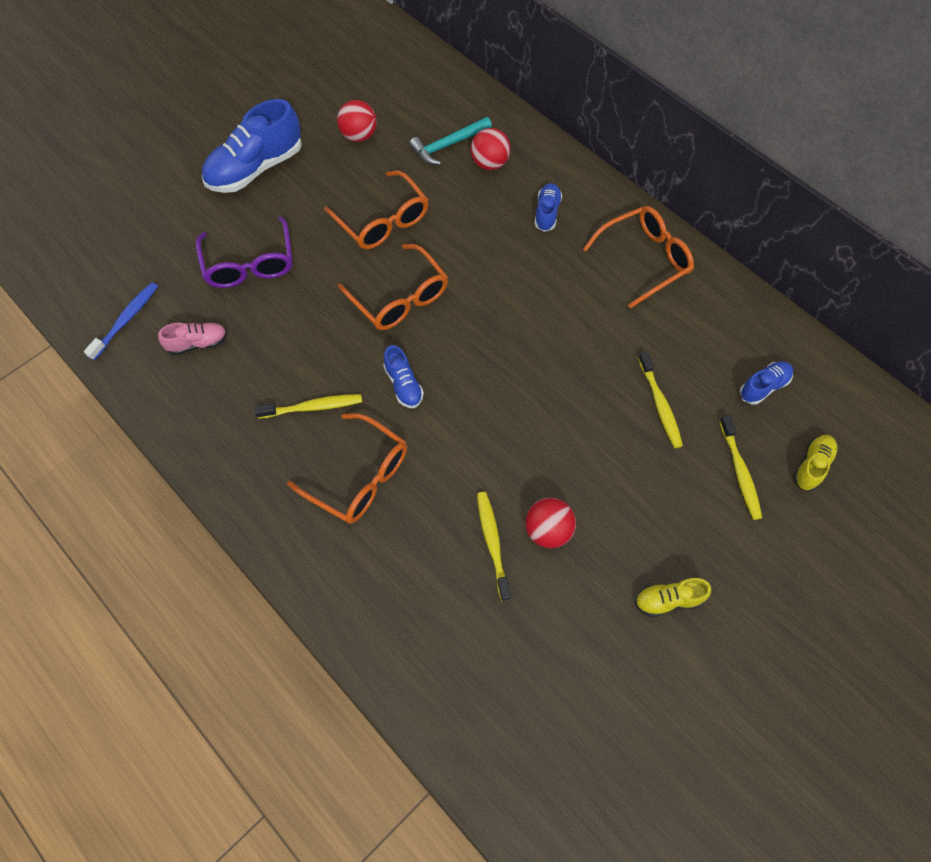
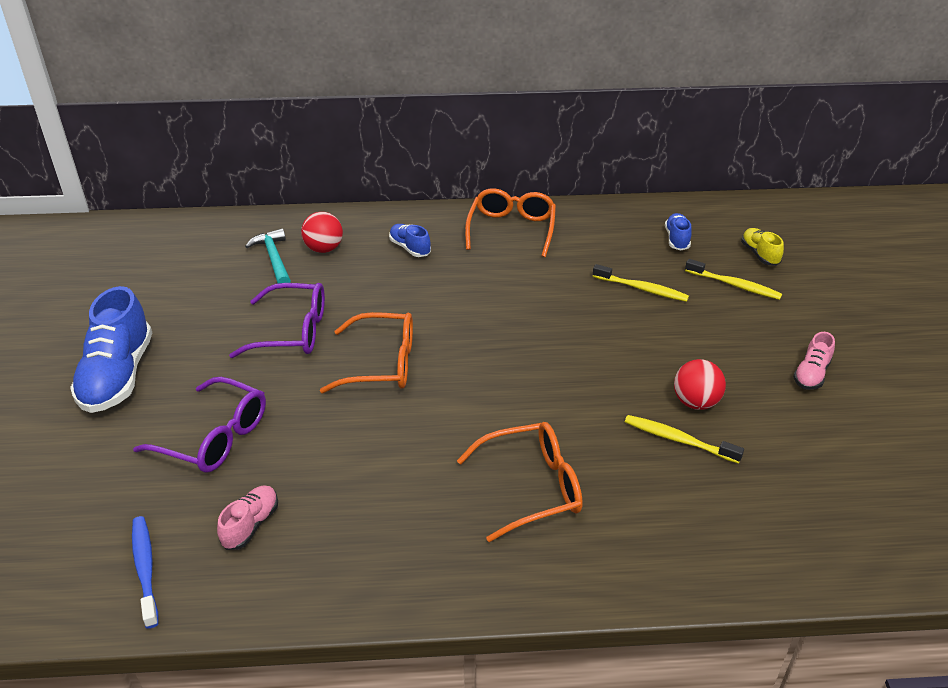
camera: 50 degrees left, 25 degrees down
yellow toothbrush [254,394,362,419] -> none
orange glasses [324,170,428,249] -> purple glasses [229,283,325,358]
red ball [337,100,377,142] -> none
blue shoe [383,345,424,408] -> none
turquoise hammer [409,117,492,165] -> turquoise hammer turned 150 degrees clockwise [245,228,291,283]
yellow shoe [635,578,711,617] -> pink shoe [793,332,835,390]

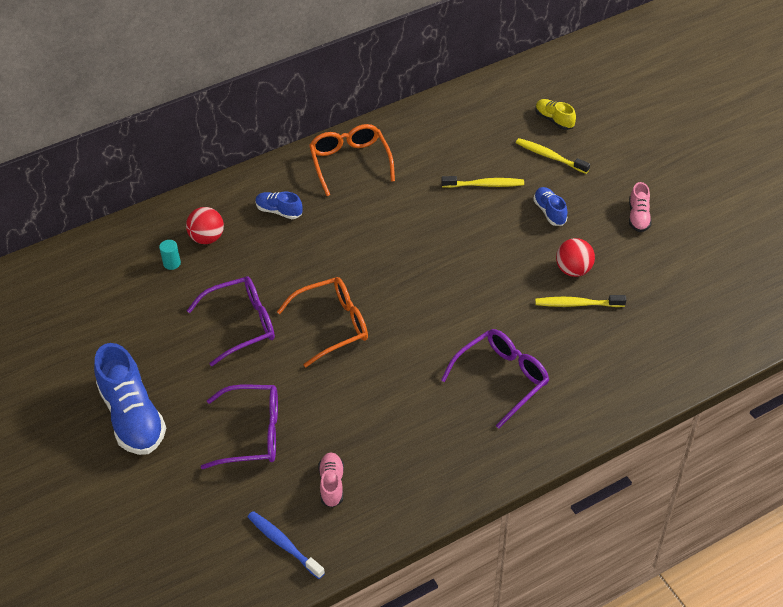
camera: 25 degrees left, 10 degrees up
turquoise hammer [245,228,291,283] -> turquoise cylinder [159,240,181,270]
orange glasses [457,422,583,542] -> purple glasses [441,329,549,429]
blue shoe [665,213,692,251] -> blue shoe moved to [533,187,568,226]
yellow toothbrush [685,259,782,300] -> yellow toothbrush turned 150 degrees counterclockwise [516,138,590,174]

